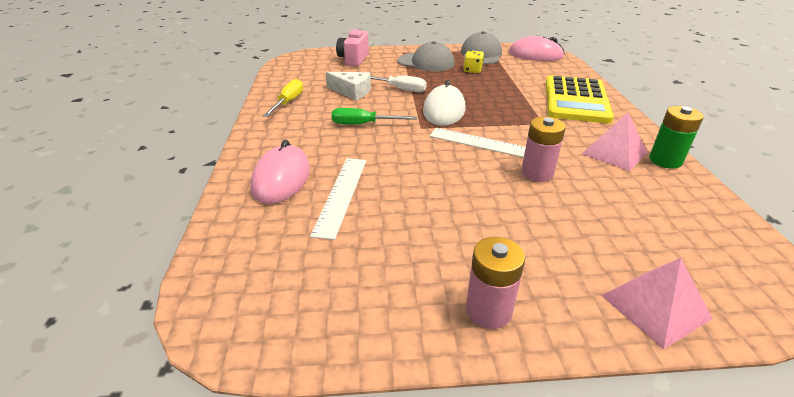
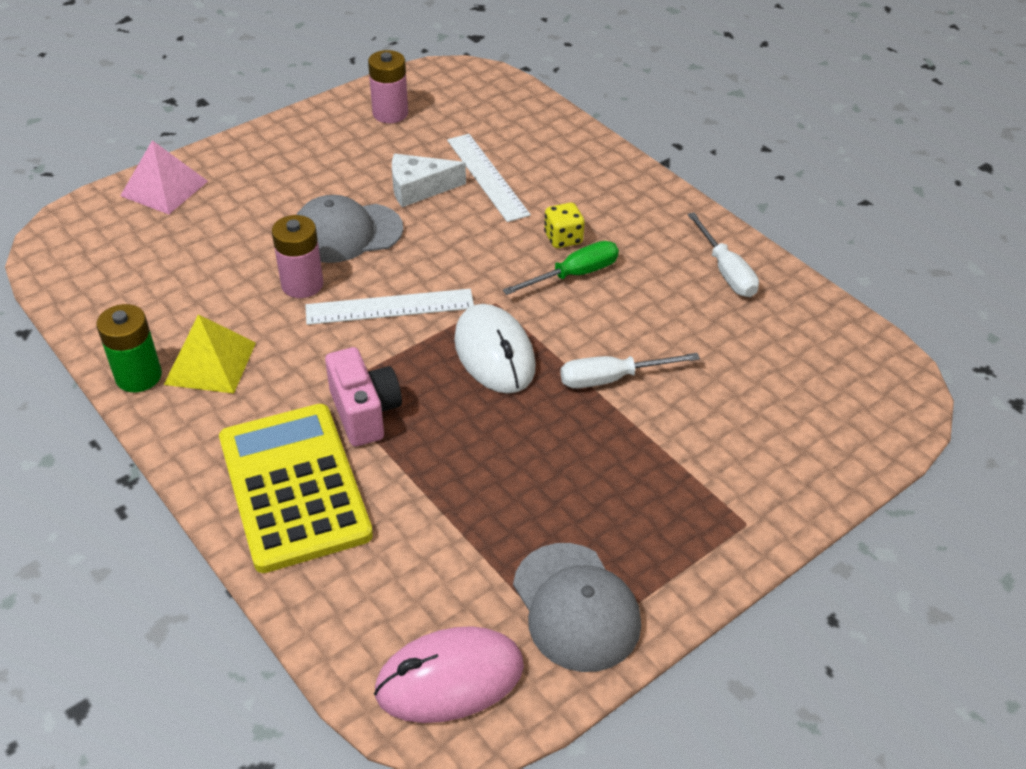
camera: 145 degrees right, 10 degrees up
pink mouse [250,140,310,204] -> none
yellow screwdriver [263,79,303,117] -> white screwdriver [687,212,759,297]
white cheese [325,72,371,100] -> white cheese moved to [392,154,466,207]
pink camera [336,29,369,66] -> pink camera moved to [325,347,402,447]
grey cap [397,41,455,71] -> grey cap moved to [296,195,403,263]
yellow dice [464,50,484,73] -> yellow dice moved to [544,203,585,248]
pink battery [466,237,525,329] -> pink battery moved to [368,50,408,123]
pink pyramid [582,113,647,171] -> yellow pyramid [164,314,256,394]

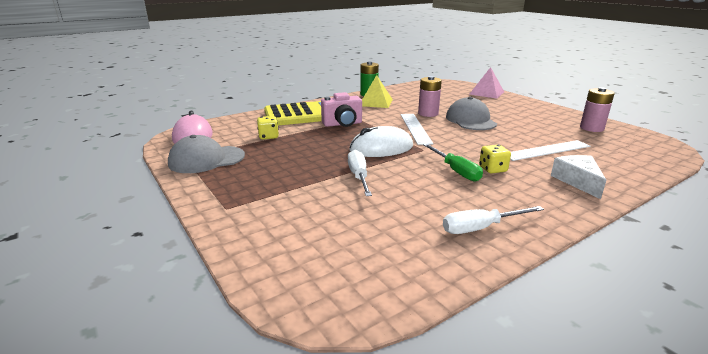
camera: 95 degrees right, 20 degrees down
white cheese [392,154,466,207] -> white cheese moved to [551,155,606,199]
none -> yellow dice [257,116,279,140]

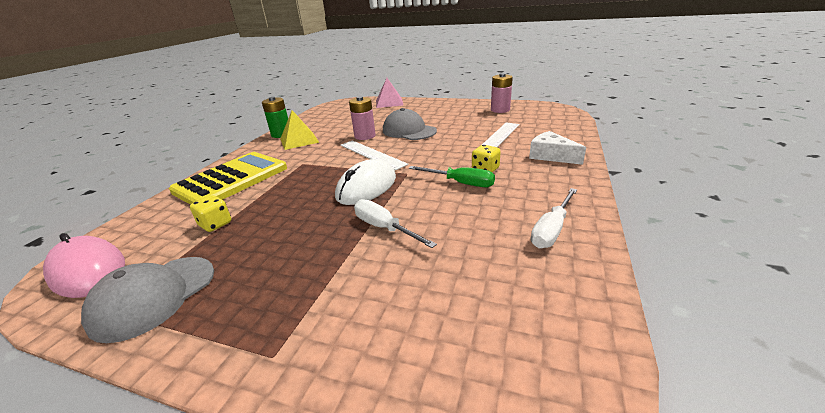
camera: 35 degrees left, 5 degrees up
pink camera [321,92,362,127] -> none

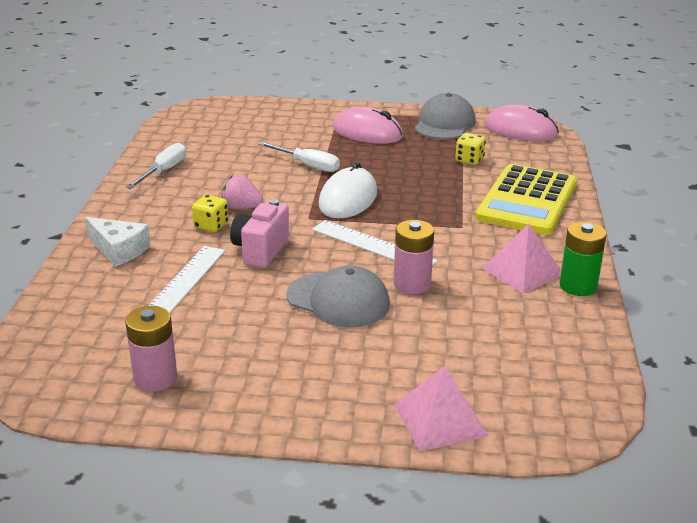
camera: 165 degrees right, 0 degrees up
yellow pyramid [280,110,320,150] -> pink pyramid [482,224,561,294]
green screwdriver [409,166,495,187] -> pink strawberry [222,175,263,209]
none -> pink camera [230,199,289,268]
none -> pink mouse [332,106,403,144]

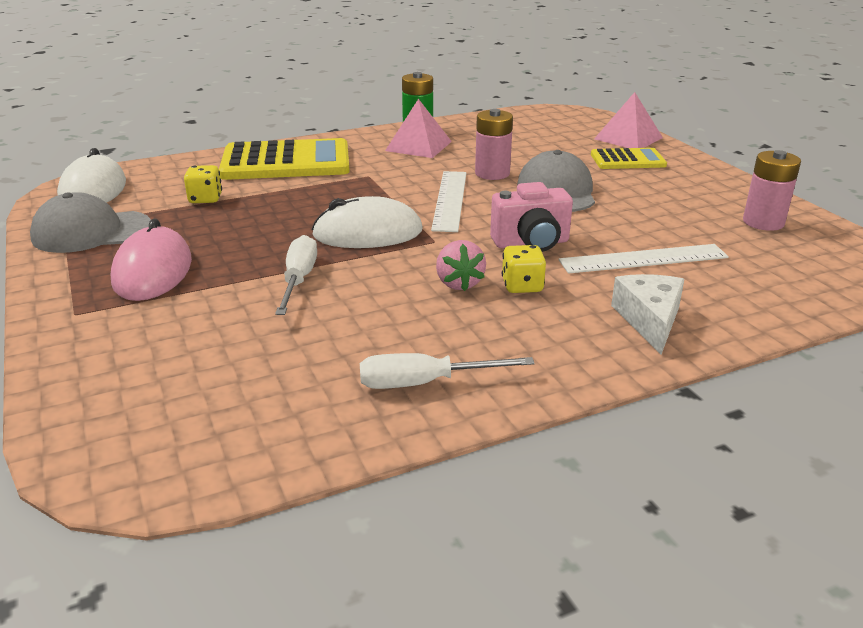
camera: 120 degrees left, 0 degrees up
pink mouse [485,104,559,141] -> white mouse [57,148,126,203]
none -> yellow calculator [591,148,667,169]

